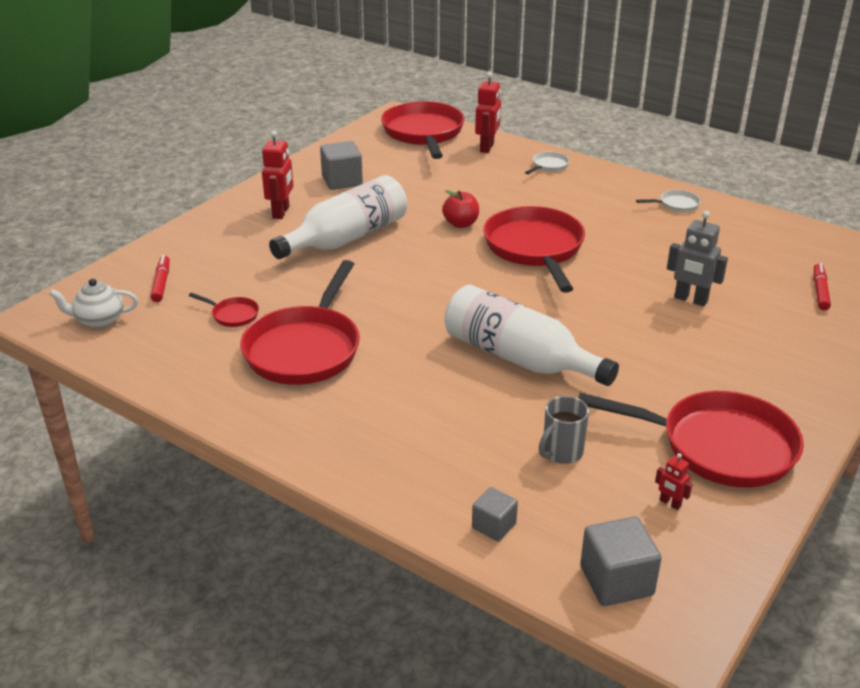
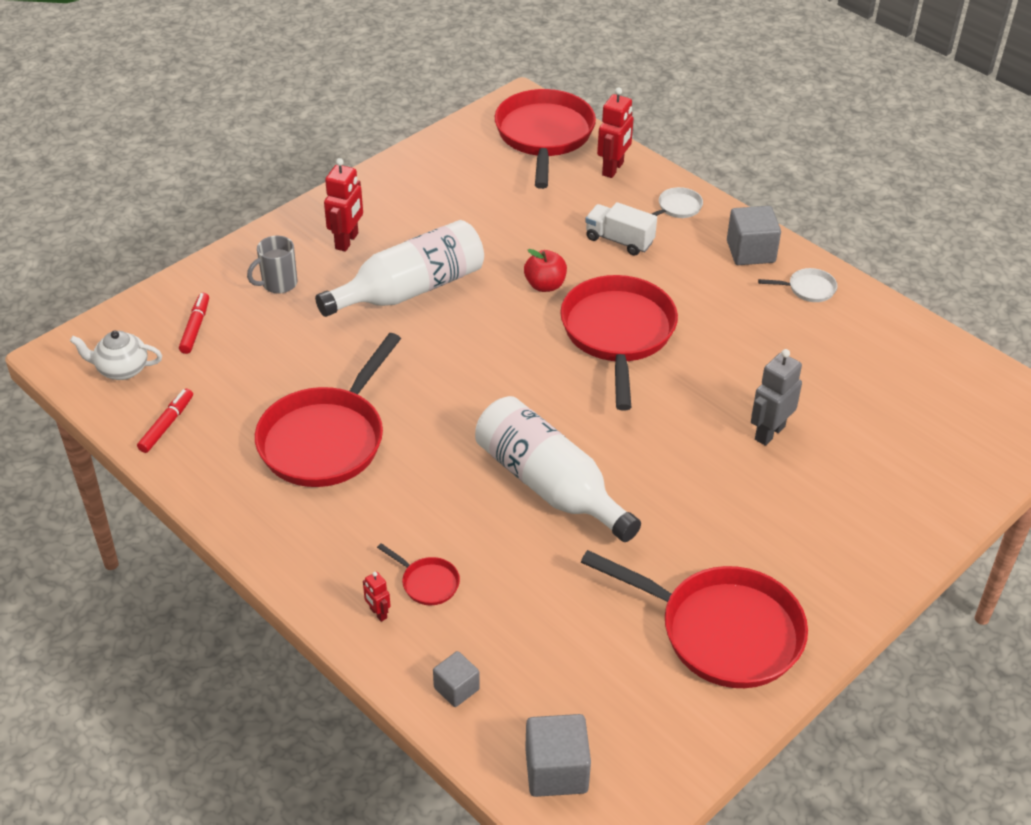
camera: 10 degrees right, 10 degrees up
red pan [189,293,259,327] -> red pan moved to [377,543,460,605]
grey cube [320,141,363,190] -> grey cube moved to [727,206,781,265]
grey mug [539,396,589,464] -> grey mug moved to [247,236,297,294]
red robot [655,453,692,510] -> red robot moved to [363,572,391,622]
grey robot [667,211,728,306] -> grey robot turned 90 degrees clockwise [751,349,802,446]
red marker [814,263,831,310] -> red marker moved to [137,388,193,453]
none -> white truck [585,202,657,256]

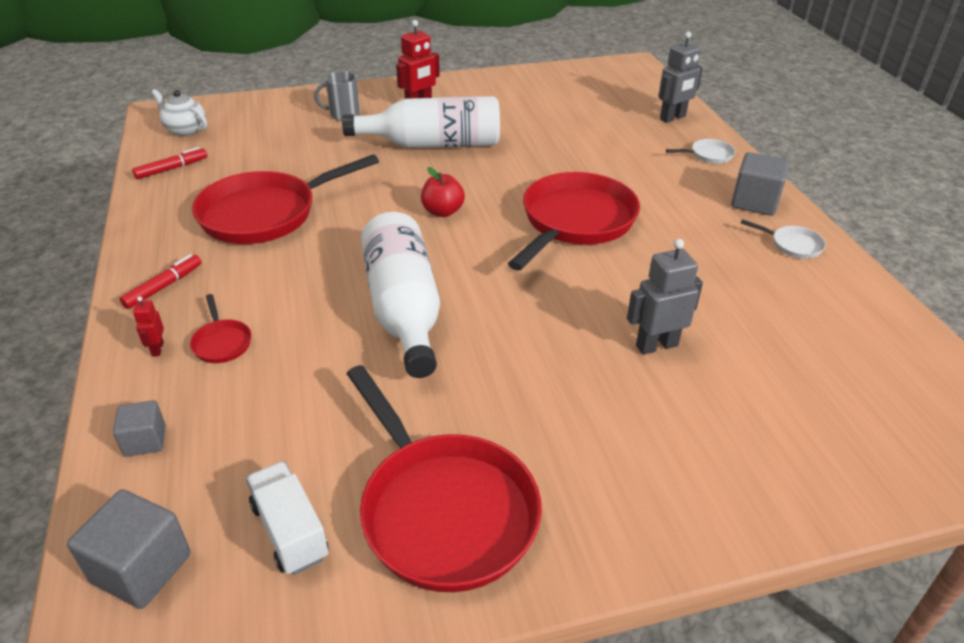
camera: 30 degrees right, 5 degrees down
red marker [179,293,209,354] -> red marker moved to [120,254,202,309]
red pan [495,89,596,189] -> none
red apple [524,249,567,292] -> red apple moved to [421,167,465,217]
white truck [585,202,657,256] -> white truck moved to [246,461,329,575]
red robot [597,87,634,178] -> grey robot [659,31,703,123]

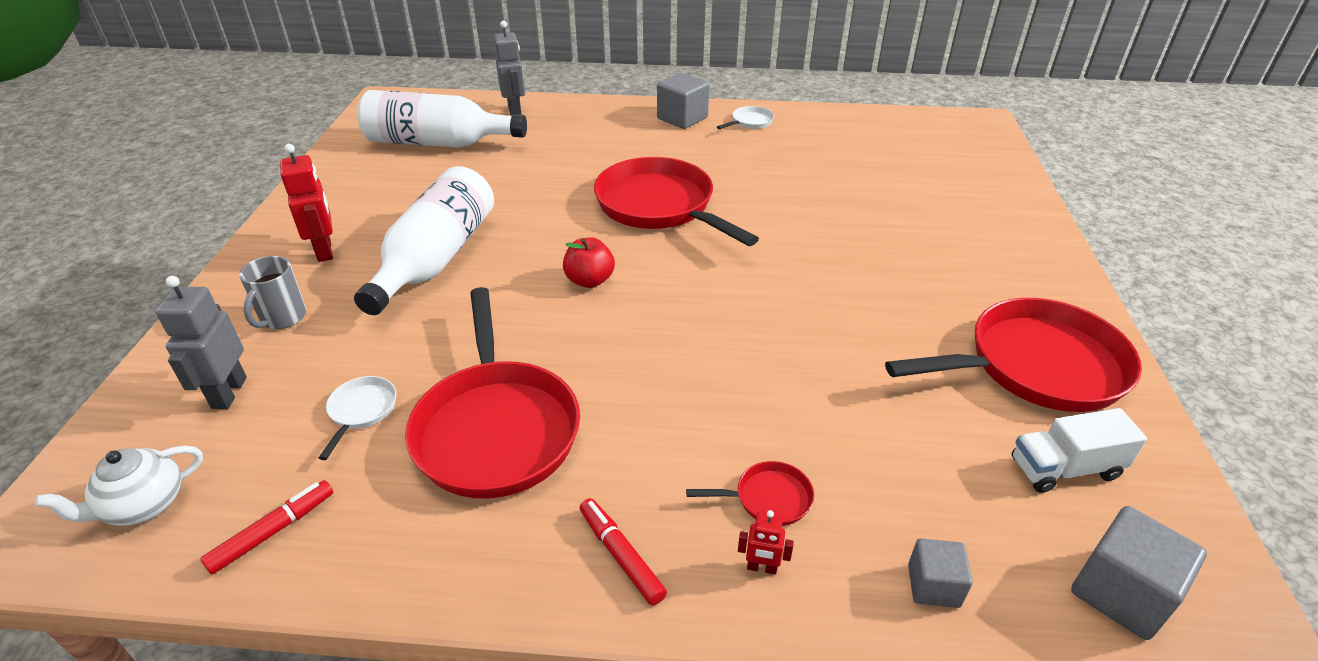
camera: 70 degrees left, 0 degrees up
red marker [132,147,207,179] -> red marker turned 60 degrees clockwise [200,480,333,574]
white bottle [361,212,440,378] -> white bottle moved to [358,90,527,148]
grey robot [627,239,703,355] -> grey robot moved to [156,276,247,409]
white pan [666,139,735,164] -> white pan moved to [319,376,396,460]

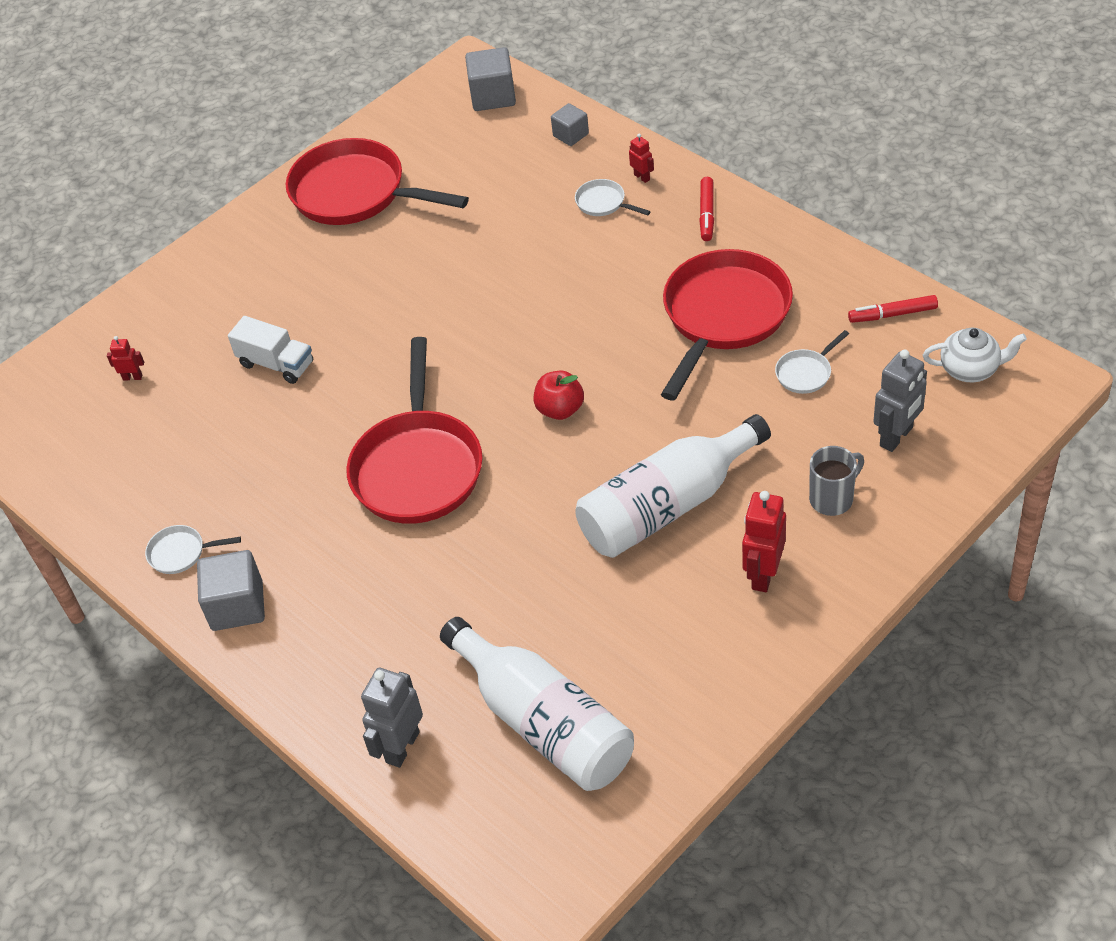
camera: 135 degrees left, 10 degrees up
red pan [686,461,814,526] -> white pan [575,179,651,216]
white truck [1012,408,1147,493] -> white truck moved to [228,316,313,384]
none -> red robot [107,336,144,381]

